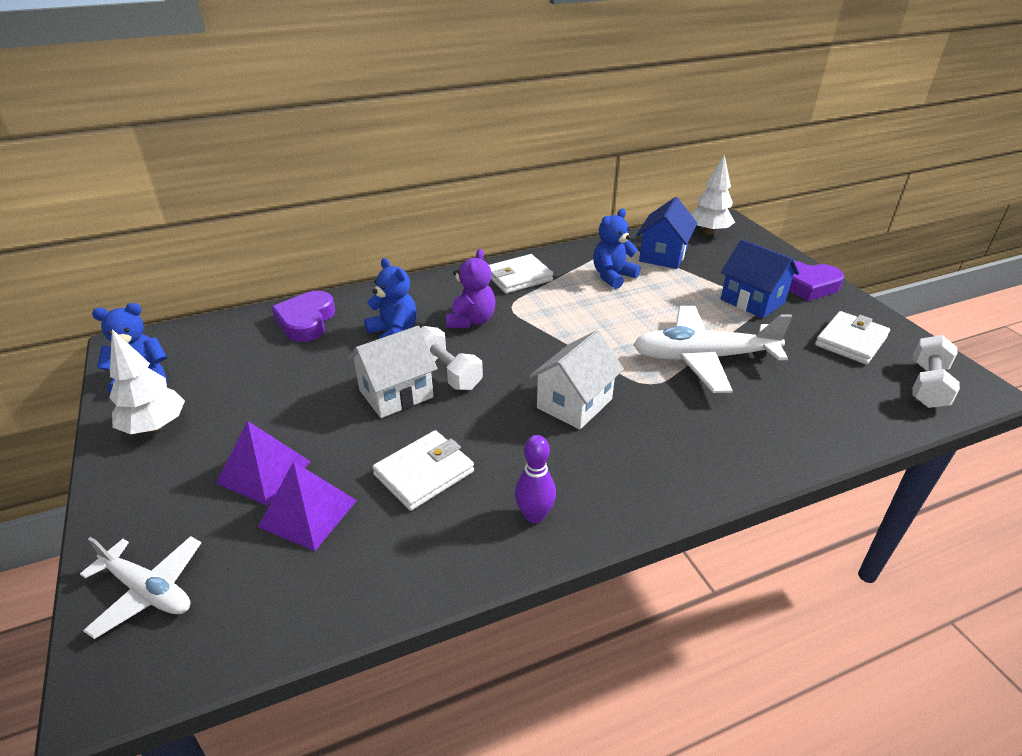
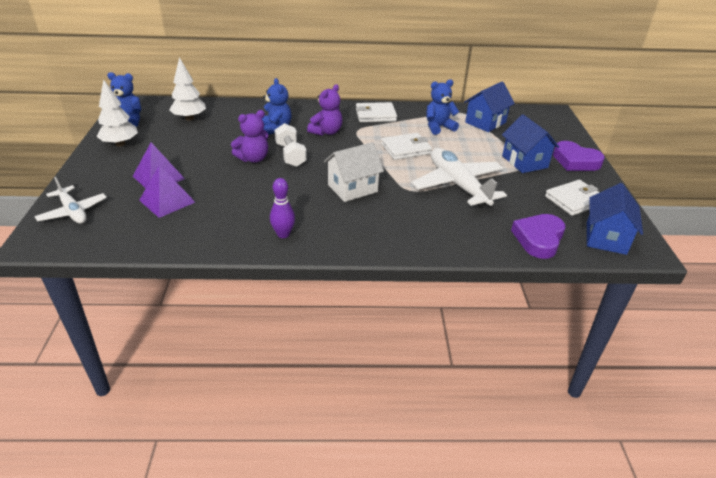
camera: 20 degrees right, 0 degrees up
purple heart [271,291,335,342] -> purple heart moved to [511,214,565,259]
white house [348,326,438,418] -> purple teddy bear [231,110,268,163]
white wallet [372,430,474,511] -> white wallet moved to [381,133,432,160]
white plane [633,306,792,393] -> white plane turned 45 degrees clockwise [412,148,507,207]
white tree [691,154,735,235] -> white tree moved to [169,57,206,120]
white dumbbell [912,335,960,408] -> blue house [587,183,643,255]

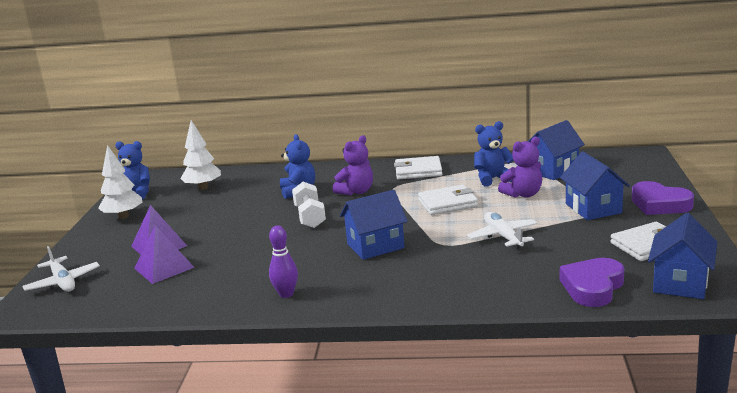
camera: 10 degrees right, 15 degrees down
purple teddy bear [231,110,268,163] -> purple teddy bear moved to [498,137,542,198]
white house [324,142,384,202] -> blue house [340,190,408,260]
white plane [412,148,507,207] -> white plane [467,212,537,249], size x0.60

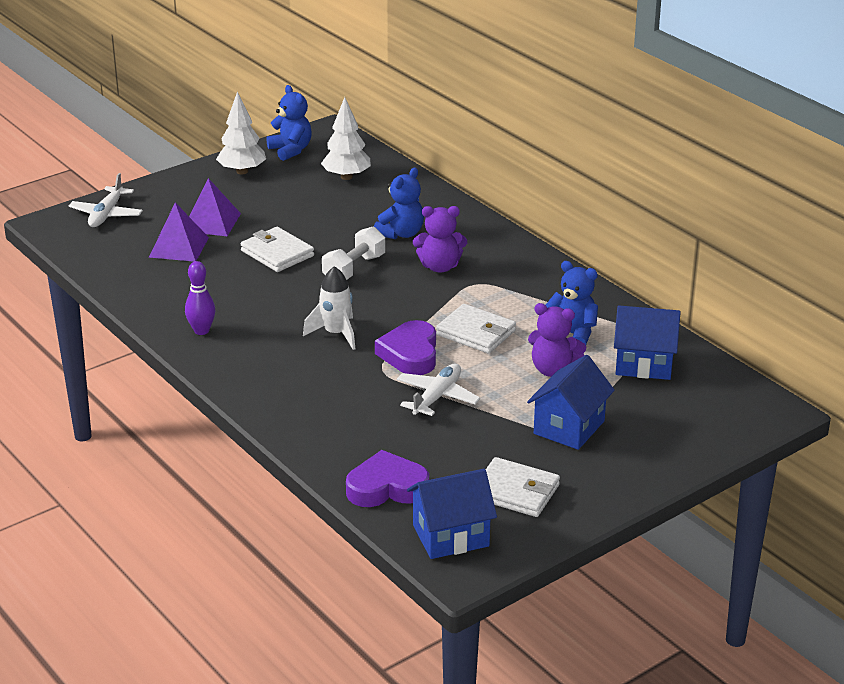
camera: 45 degrees right, 10 degrees up
blue house [340,190,408,260] -> white rocket [303,266,355,350]
white wallet [394,156,442,179] -> white wallet moved to [241,227,314,272]
purple heart [632,181,694,215] -> purple heart moved to [375,320,436,375]

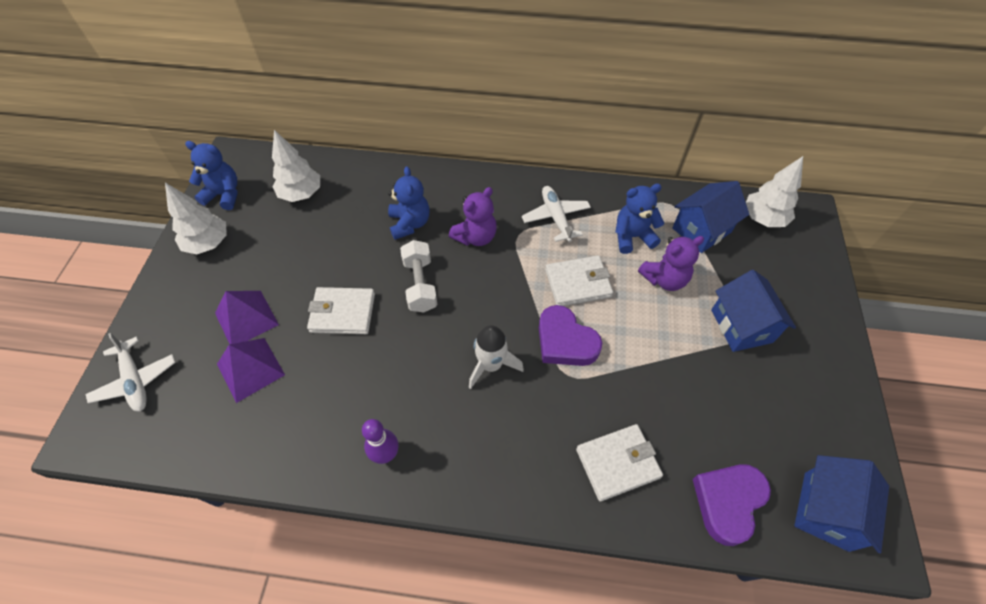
camera: 45 degrees left, 25 degrees up
white plane [397,364,480,416] -> white plane moved to [522,186,591,242]
white wallet [486,457,560,517] -> white wallet moved to [576,424,663,501]
none -> white tree [746,156,803,227]

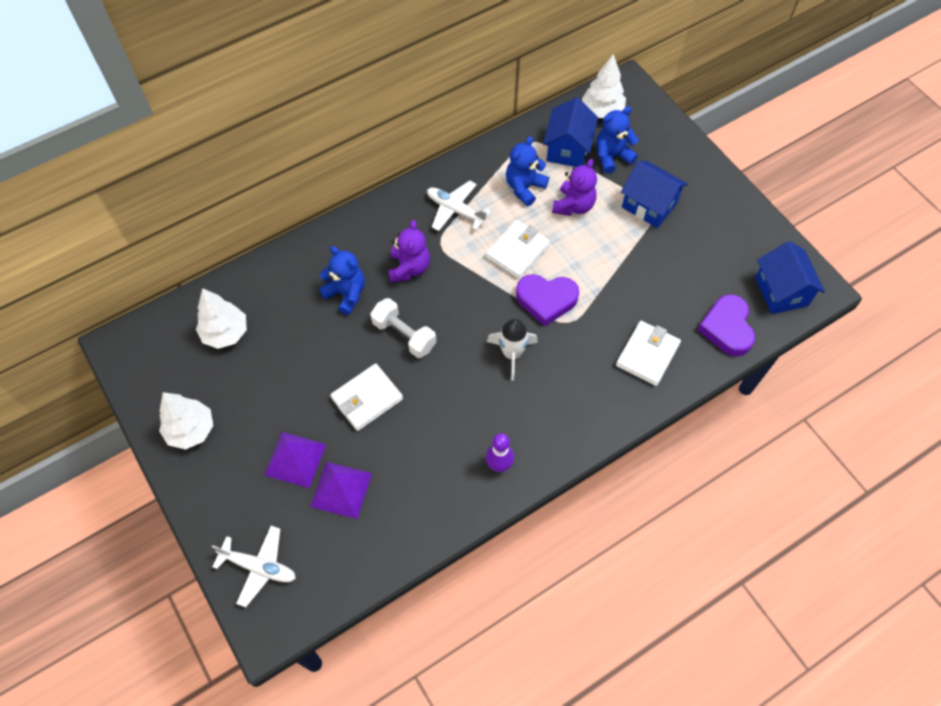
camera: 40 degrees left, 5 degrees up
blue teddy bear [185,141,238,210] -> blue teddy bear moved to [596,106,639,174]

